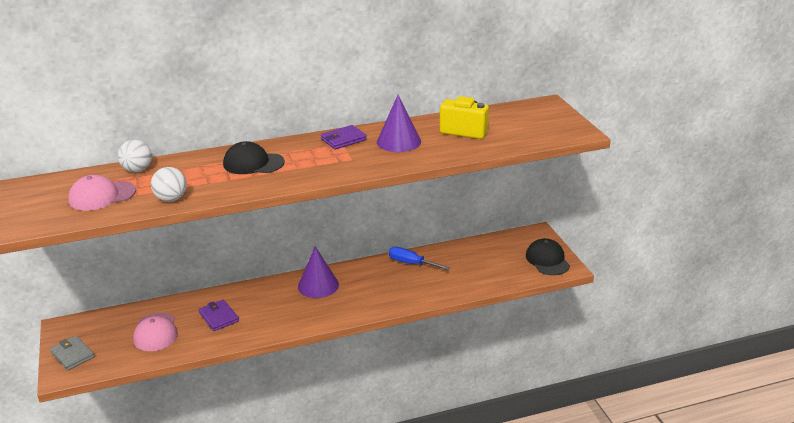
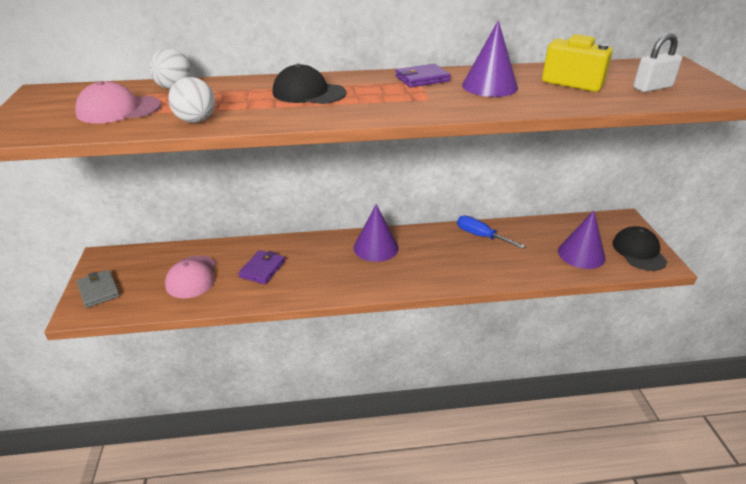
camera: 10 degrees right, 5 degrees up
purple wallet [199,299,239,331] -> purple wallet turned 45 degrees clockwise [238,250,285,284]
none -> purple cone [558,210,606,269]
none -> white padlock [633,33,682,92]

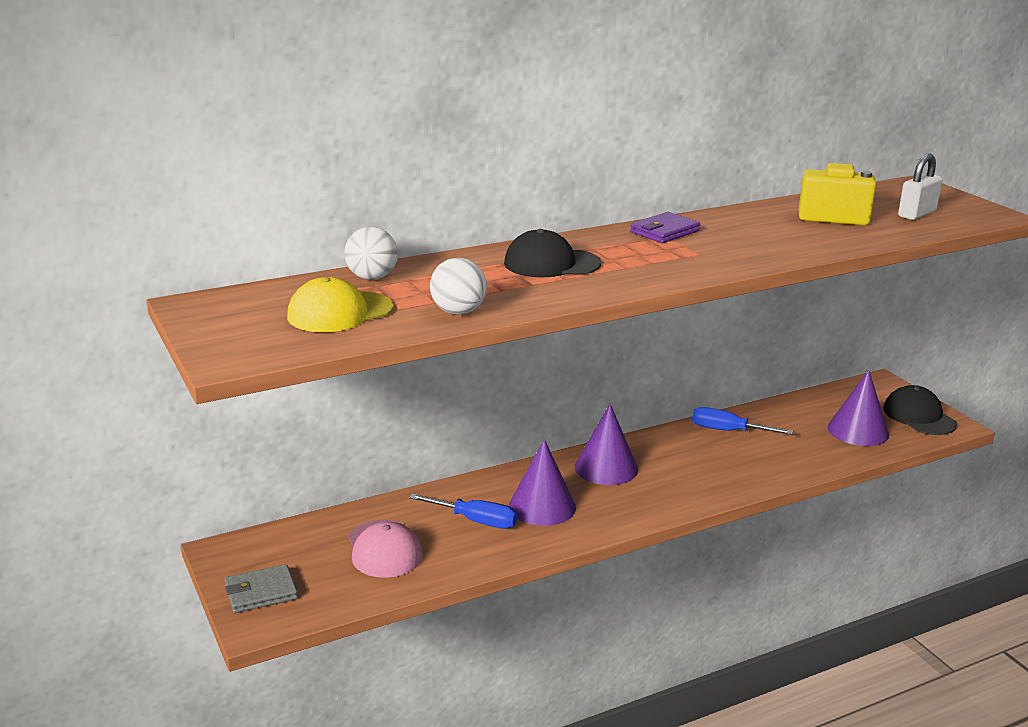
camera: 20 degrees left, 10 degrees down
pink cap [75,81,161,123] -> yellow cap [287,277,393,332]
grey wallet [77,270,120,308] -> grey wallet turned 60 degrees counterclockwise [224,564,298,613]
purple wallet [238,250,285,284] -> blue screwdriver [409,493,517,529]
purple cone [462,20,518,97] -> purple cone moved to [509,439,576,526]

